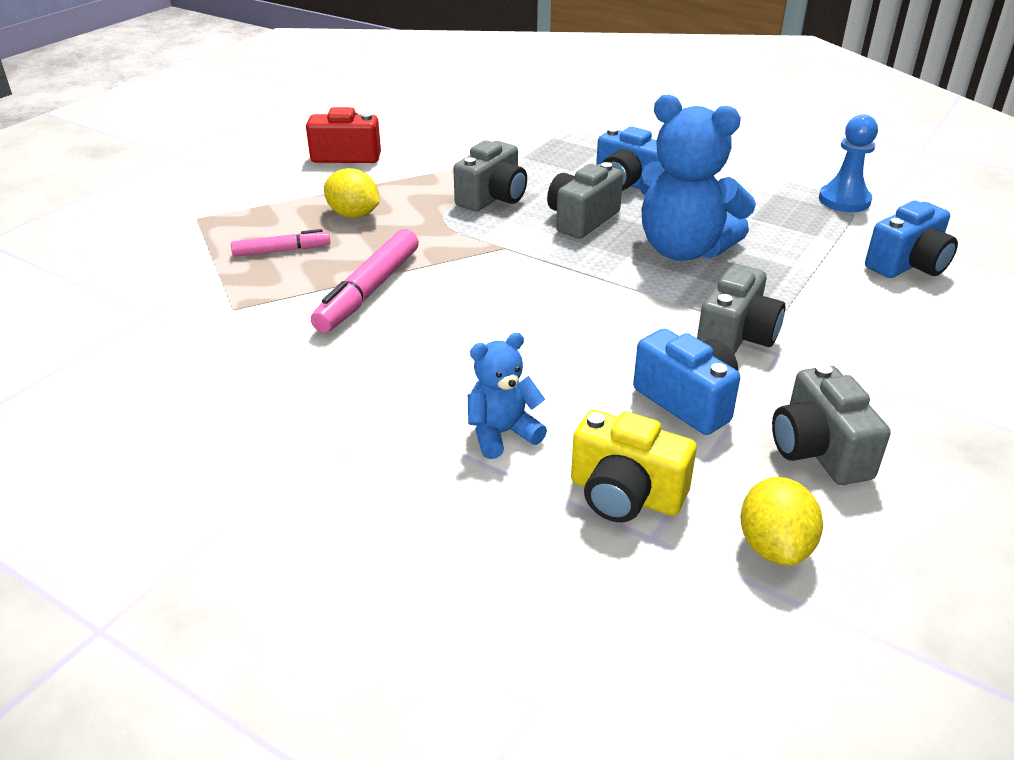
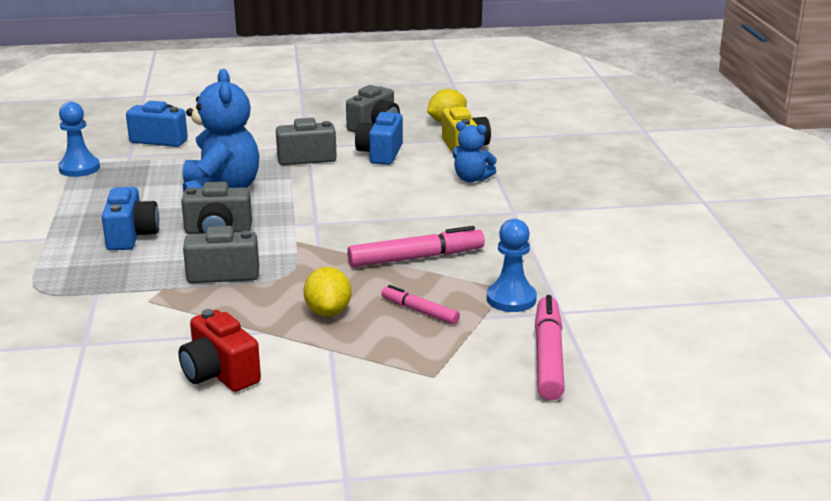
camera: 130 degrees left, 10 degrees down
none -> blue pawn [487,219,537,312]
none -> pink marker [535,295,565,401]

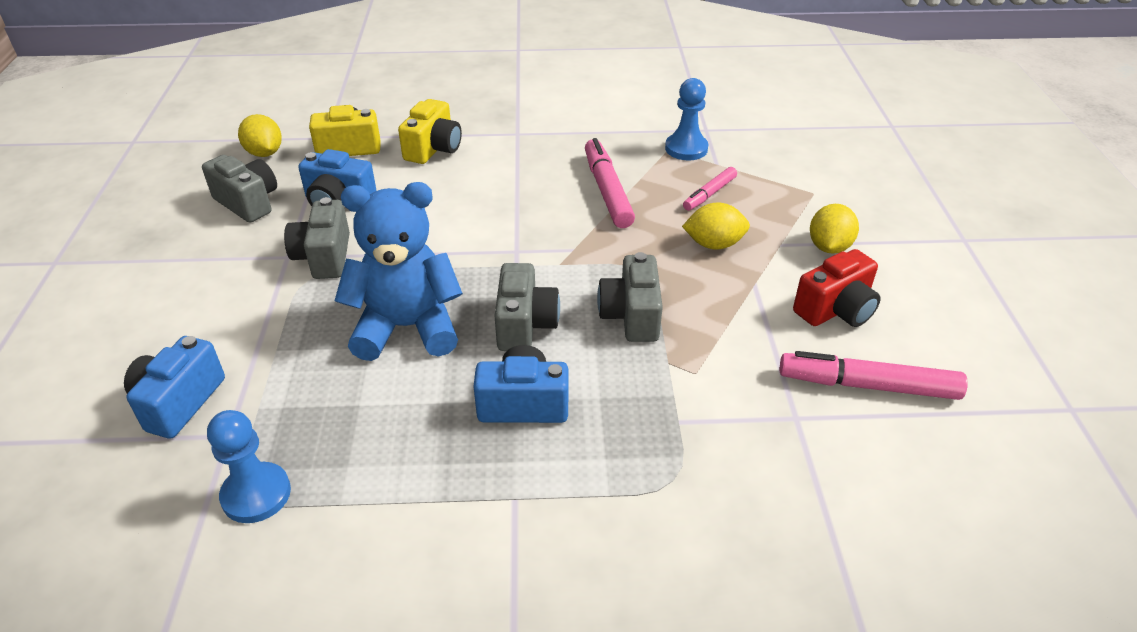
camera: 85 degrees left, 15 degrees up
blue teddy bear [453,121,497,183] -> yellow camera [398,99,462,164]
pink marker [535,295,565,401] -> pink marker moved to [780,351,968,400]
none -> yellow lemon [810,204,859,254]

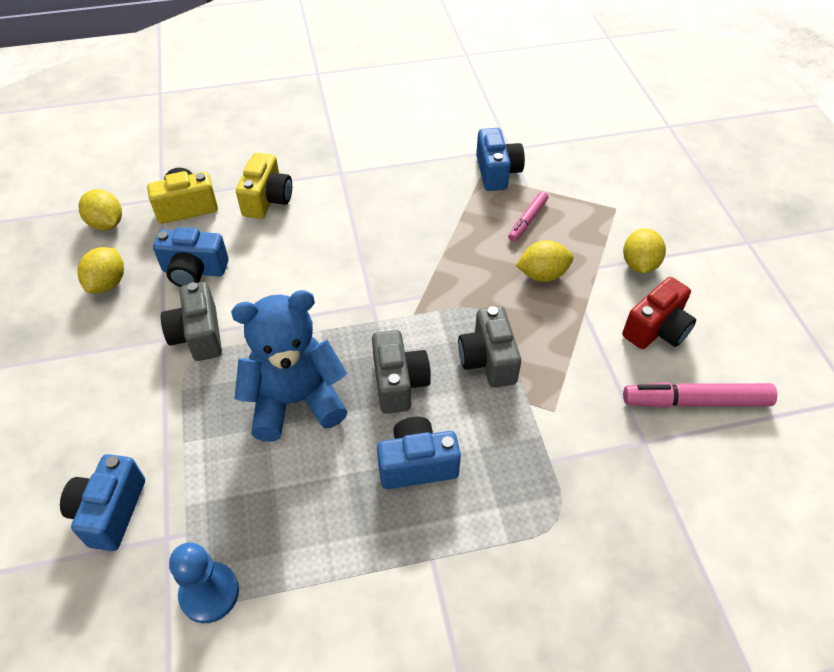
camera: 10 degrees left, 10 degrees up
grey camera [202,155,277,222] -> yellow lemon [77,247,124,293]
pink marker [585,138,635,228] -> none
blue pawn [665,78,708,160] -> blue camera [476,128,525,191]

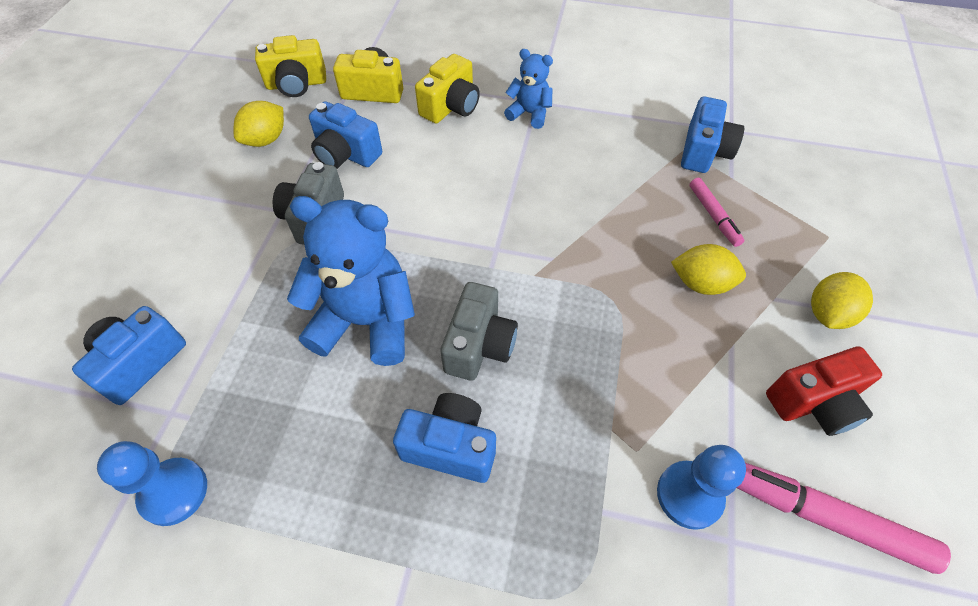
camera: 25 degrees right, 5 degrees up
yellow lemon [78,189,122,231] -> yellow camera [255,35,326,97]
grey camera [458,306,521,388] -> none
pink marker [508,191,548,242] -> pink marker turned 75 degrees counterclockwise [689,178,744,247]
none -> blue teddy bear [504,49,553,129]
none -> blue pawn [657,445,746,530]

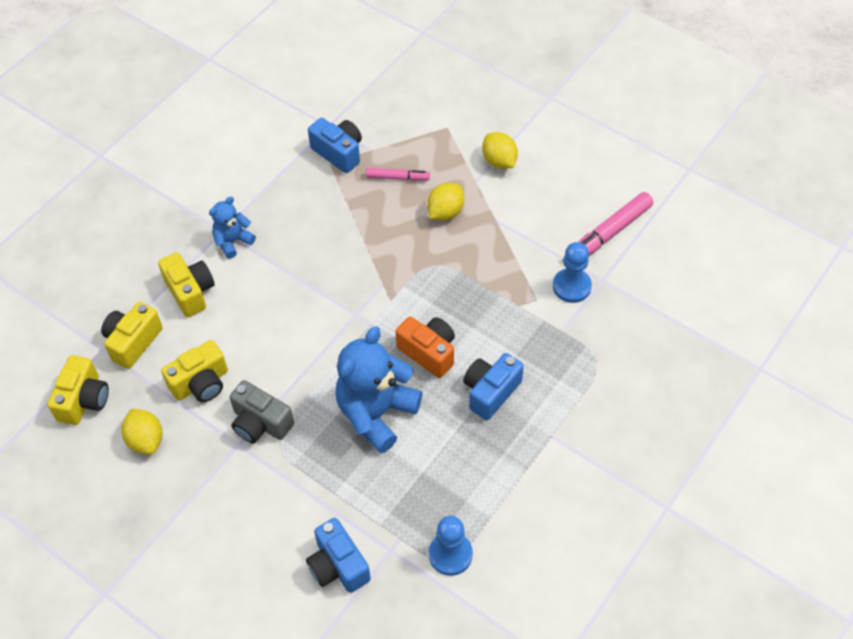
camera: 65 degrees left, 0 degrees up
blue camera [309,101,382,169] -> yellow camera [161,340,228,402]
grey camera [440,282,518,381] -> orange camera [395,317,455,378]
red camera [766,346,882,436] -> none

